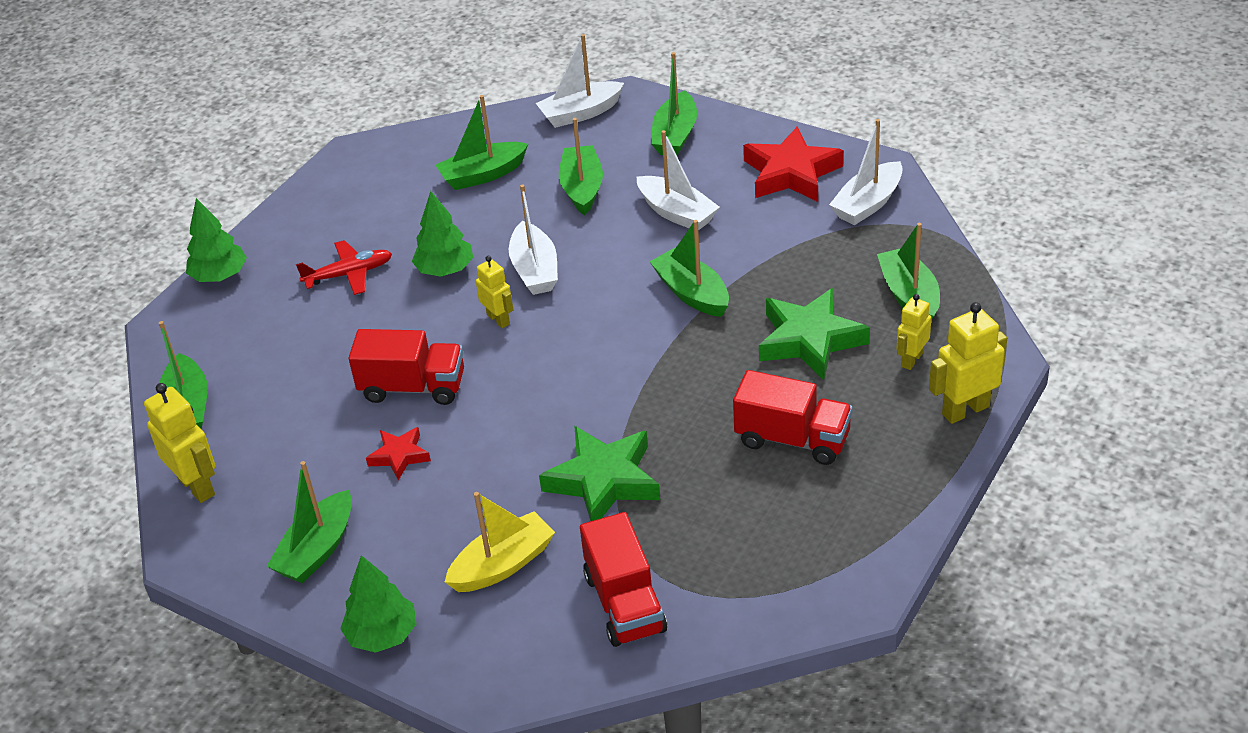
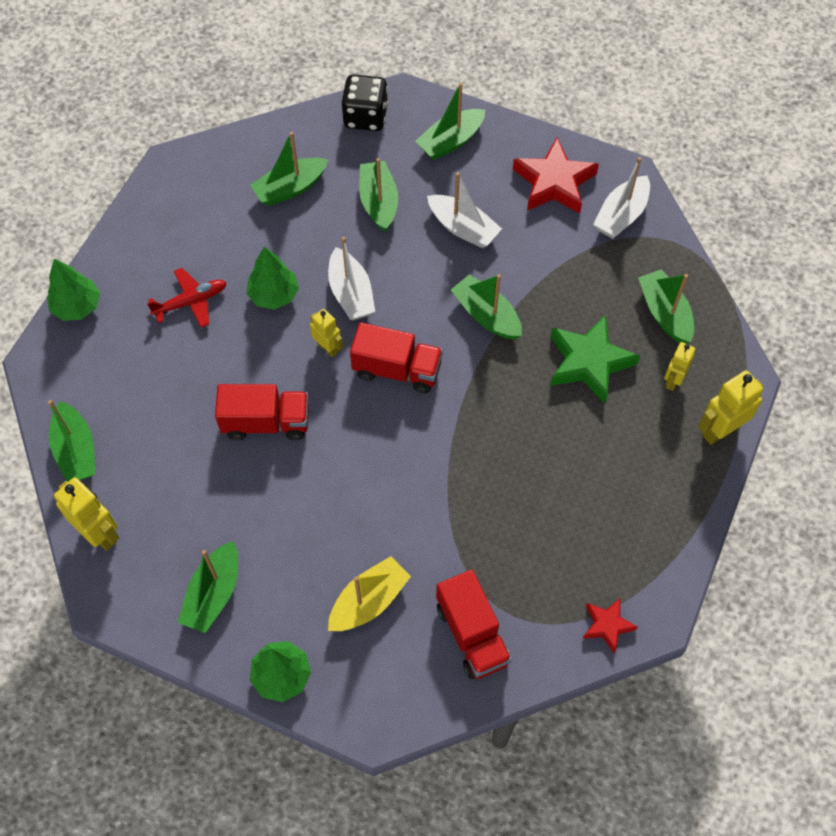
camera: 10 degrees left, 20 degrees up
red star [366,427,431,480] -> red star moved to [583,598,638,653]
white boat [536,34,624,128] -> black dice [342,74,388,131]
green star [539,426,660,521] -> none
green boat [651,52,697,156] -> green boat turned 45 degrees clockwise [415,83,485,160]
red truck [733,370,853,465] -> red truck moved to [350,323,443,393]

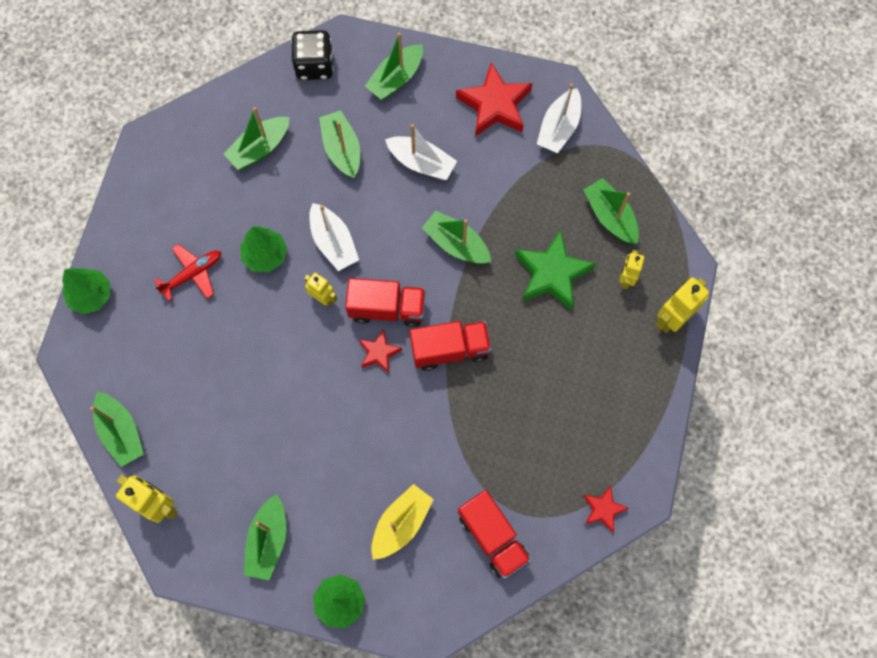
camera: 10 degrees left, 10 degrees up
red truck [215,384,309,440] -> red truck moved to [410,321,492,371]
none -> red star [359,329,402,373]

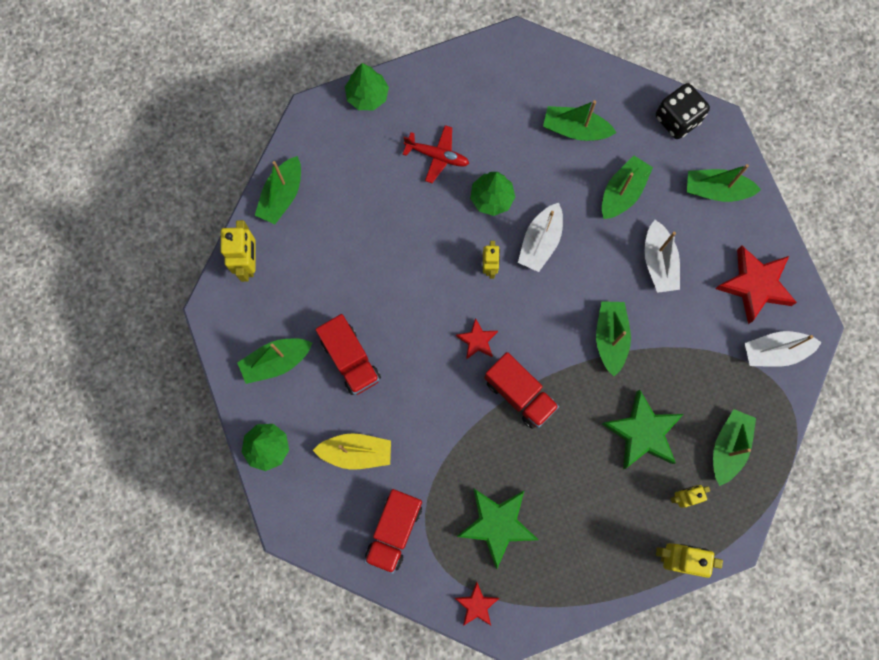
camera: 55 degrees right, 5 degrees up
red truck [345,278,426,327] -> red truck moved to [315,314,381,395]
none -> green star [456,489,538,569]

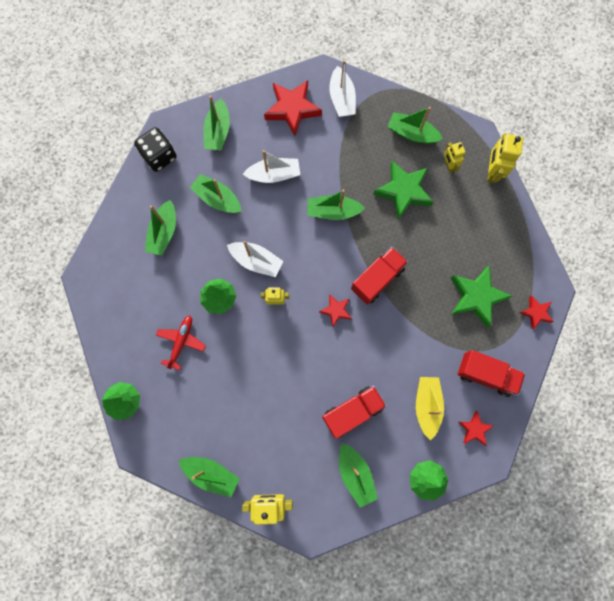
camera: 90 degrees left, 0 degrees up
none -> red star [458,411,493,446]

